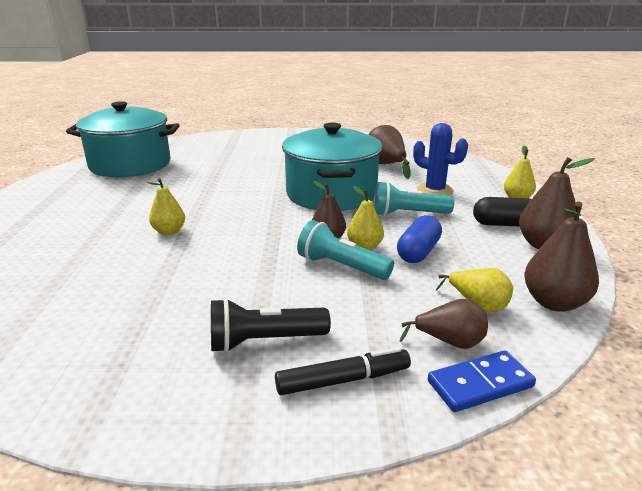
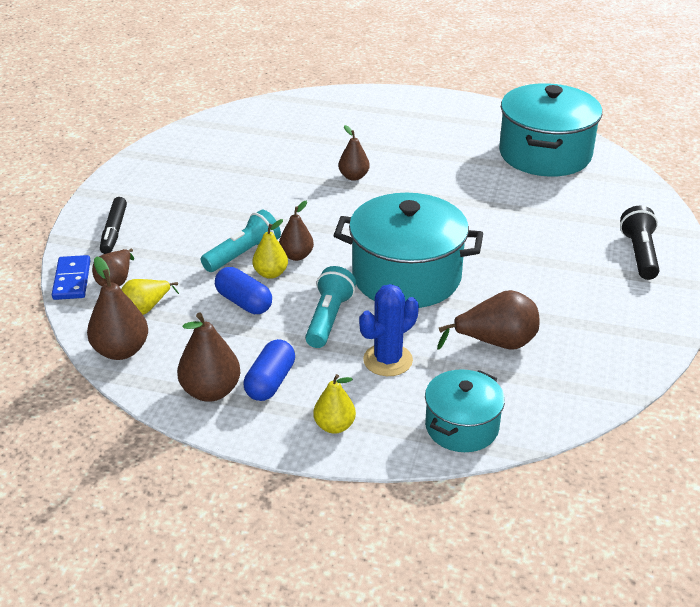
camera: 105 degrees right, 10 degrees up
yellow pear [147,178,185,235] -> brown pear [338,125,370,181]
black flashlight [211,298,331,353] -> black flashlight moved to [620,206,660,280]
black capsule [473,197,531,226] -> blue capsule [244,339,295,401]
none -> turquoise pot [425,369,505,452]

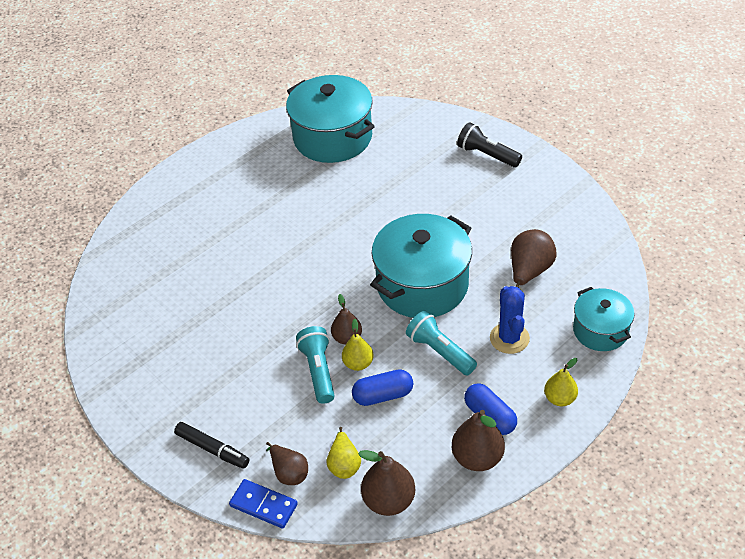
camera: 55 degrees left, 10 degrees up
brown pear [338,125,370,181] -> none

